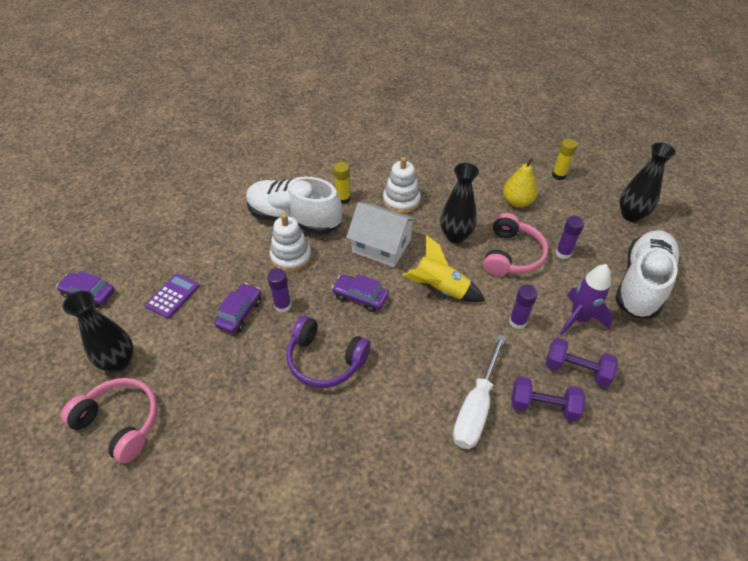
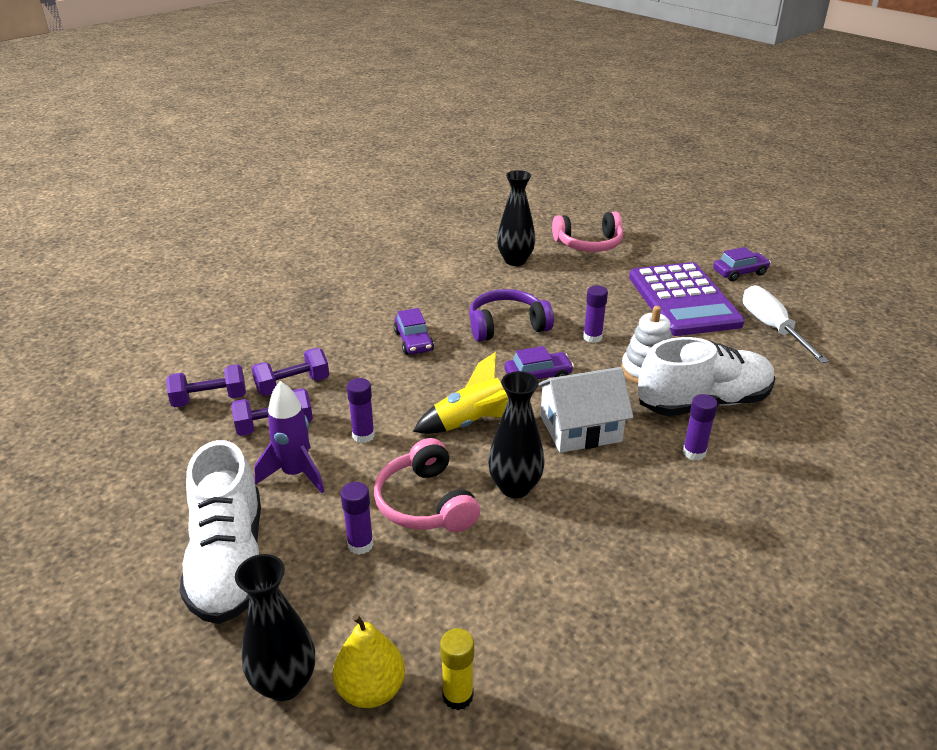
camera: 140 degrees right, 15 degrees down
black vase [63,291,133,372] -> black vase moved to [497,170,535,266]
purple calculator [145,273,199,319] -> purple calculator [629,262,745,336], size x2.32
purple car [214,283,261,333] -> purple car moved to [394,308,434,355]
yellow glue stick [334,162,350,204] -> purple glue stick [682,394,718,461]
white stacking toy [383,157,421,214] -> none
white screwdriver [453,334,506,449] -> white screwdriver moved to [743,285,829,363]
yellow pear [503,157,538,208] -> yellow pear moved to [333,614,405,708]
none -> purple dumbbell [166,364,246,408]

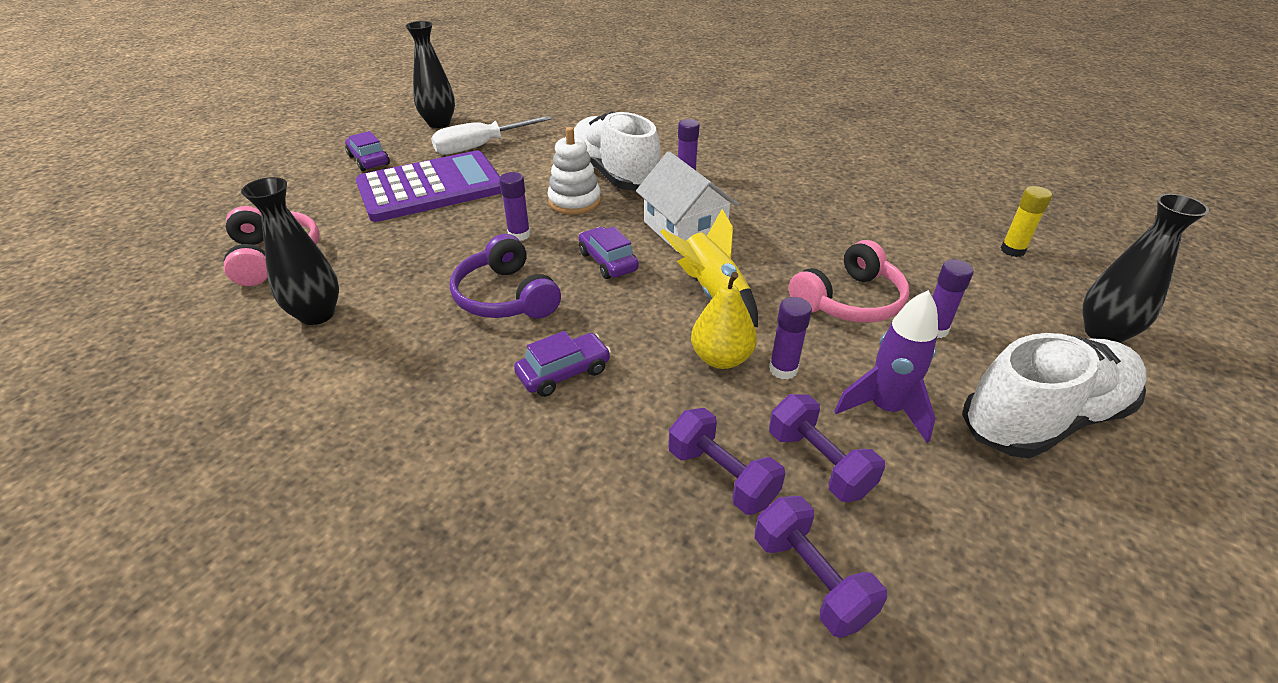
camera: 105 degrees left, 5 degrees up
yellow pear [333,614,405,708] -> yellow pear moved to [691,272,757,369]
black vase [488,371,545,498] -> black vase moved to [406,21,455,128]

